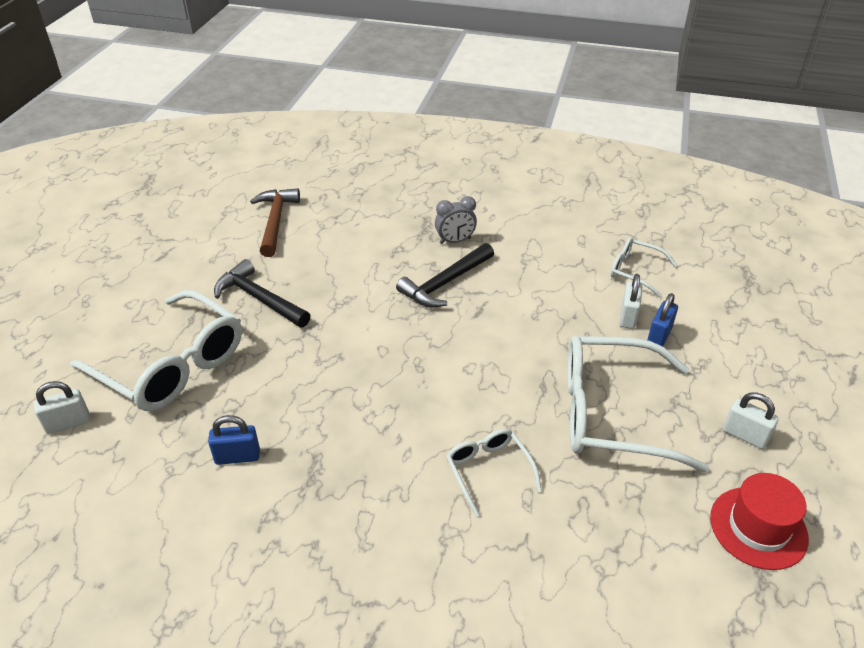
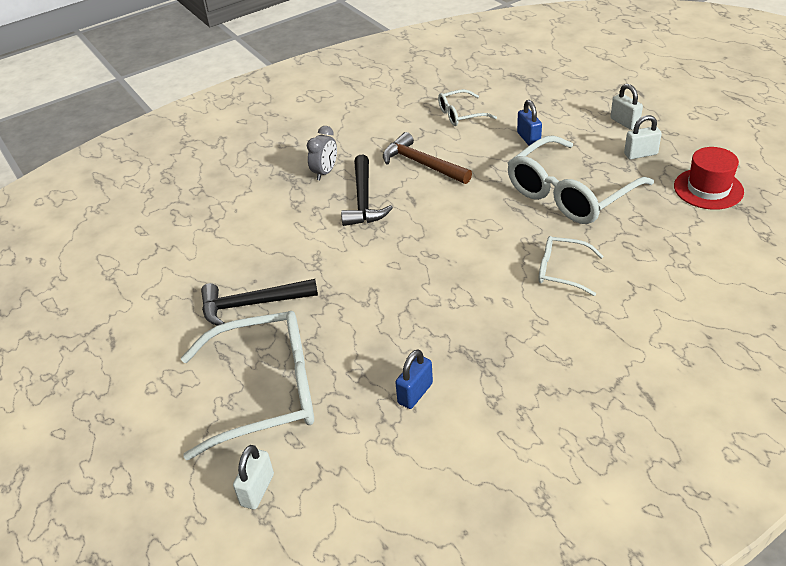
camera: 45 degrees left, 0 degrees up
brown hammer [250,188,300,257] -> brown hammer moved to [383,132,472,184]
white padlock [620,274,642,329] -> white padlock moved to [610,84,643,130]

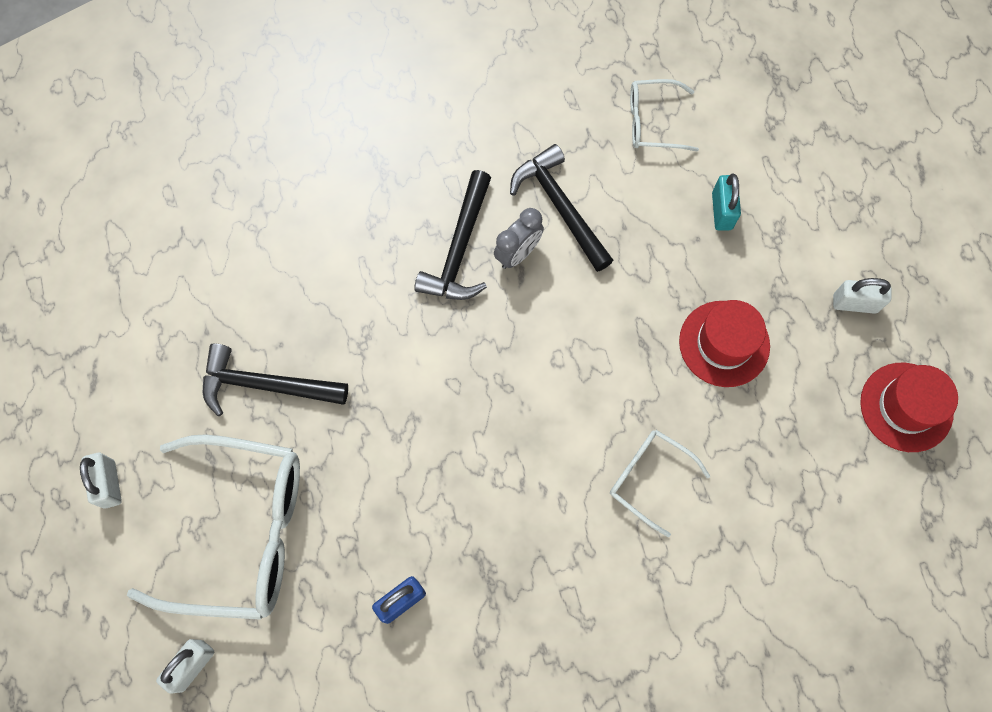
camera: 15 degrees right, 30 degrees up
grey clock [307,126,337,180] -> grey clock moved to [494,208,544,269]
brown hammer [383,132,472,184] -> black hammer [510,144,613,272]
white glasses [508,135,654,224] -> red hat [679,300,770,387]
blue padlock [517,100,542,146] -> turquoise padlock [712,174,741,231]
white padlock [610,84,643,130] -> white padlock moved to [80,453,122,509]

